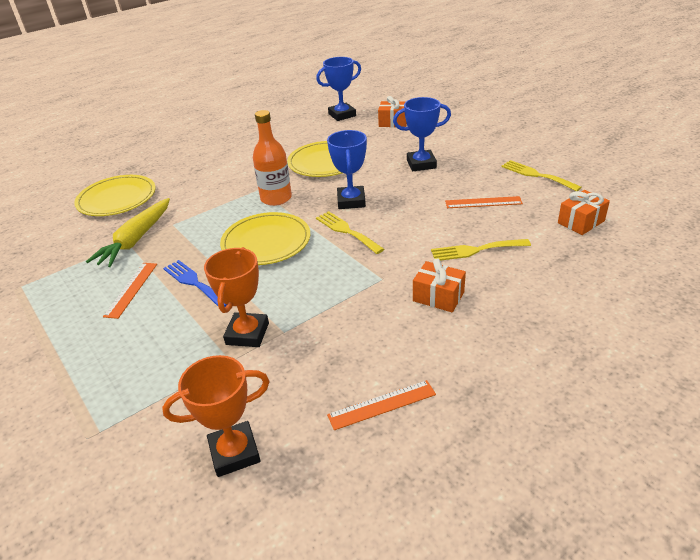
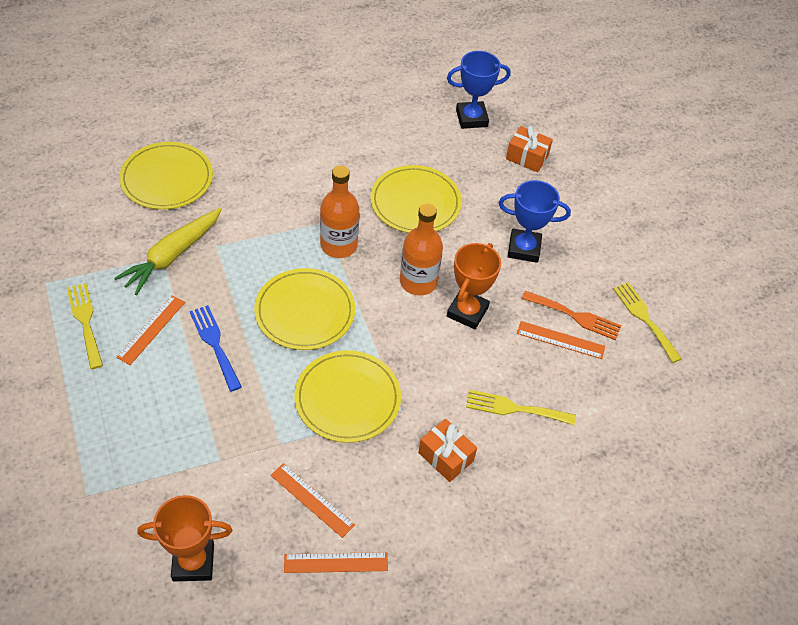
camera: 10 degrees right, 15 degrees up
orange trophy [204,247,269,347] -> orange trophy moved to [447,243,501,329]
yellow fork [316,211,384,254] -> yellow fork moved to [67,283,103,369]
blue trophy [327,130,367,209] -> orange bottle [400,203,443,295]
orange gift [558,190,610,235] -> none
none -> orange ruler [271,463,355,538]
none -> yellow plate [294,350,401,443]
none -> orange fork [522,291,622,340]

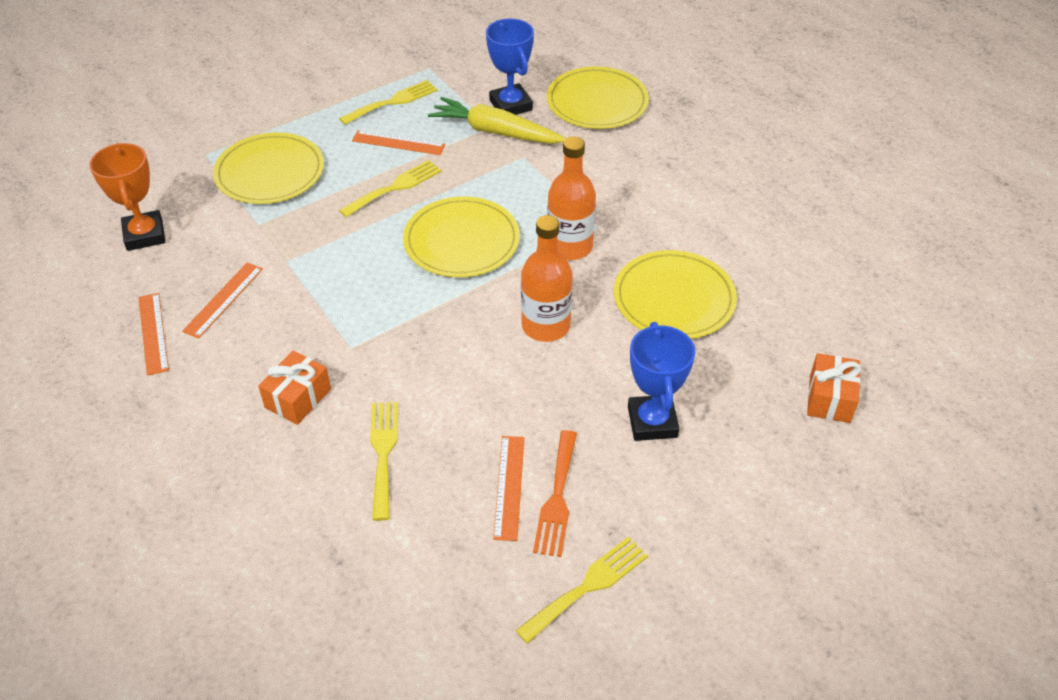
camera: 80 degrees right, 5 degrees down
blue fork [189,305,242,392] -> yellow fork [339,160,442,217]
yellow plate [294,350,401,443] -> yellow plate moved to [213,132,324,204]
blue trophy [447,51,511,129] -> blue trophy moved to [486,18,534,115]
orange trophy [447,243,501,329] -> none

